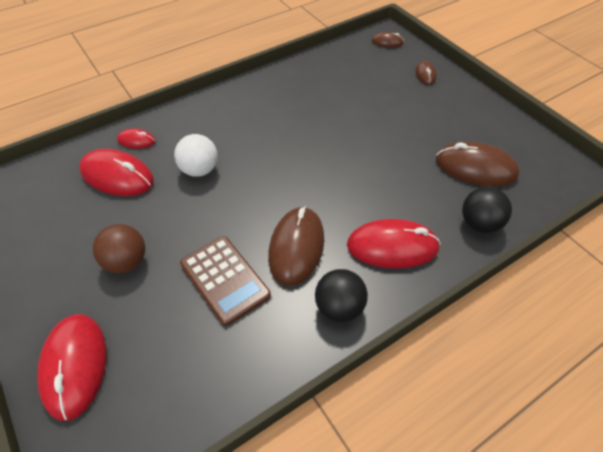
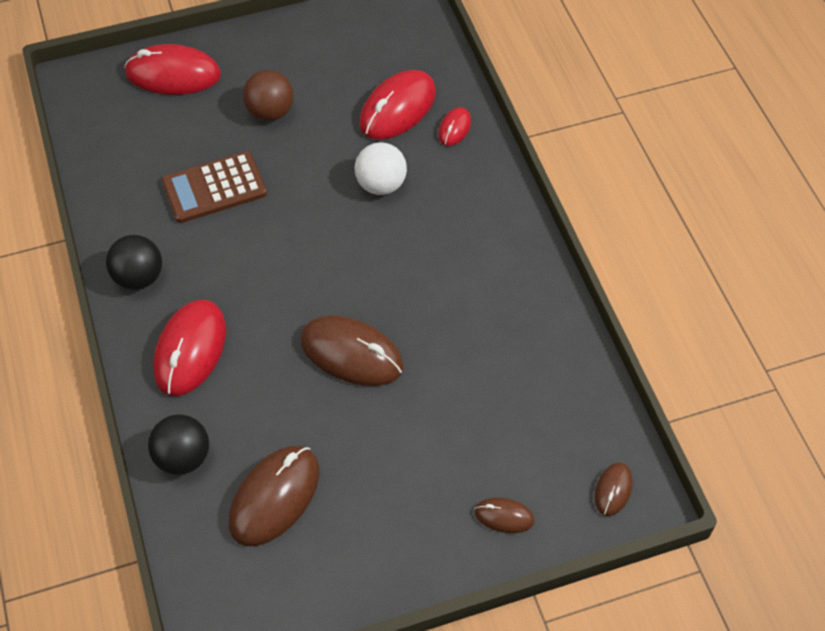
camera: 105 degrees right, 5 degrees up
brown mouse [268,206,324,286] -> brown mouse moved to [300,315,403,386]

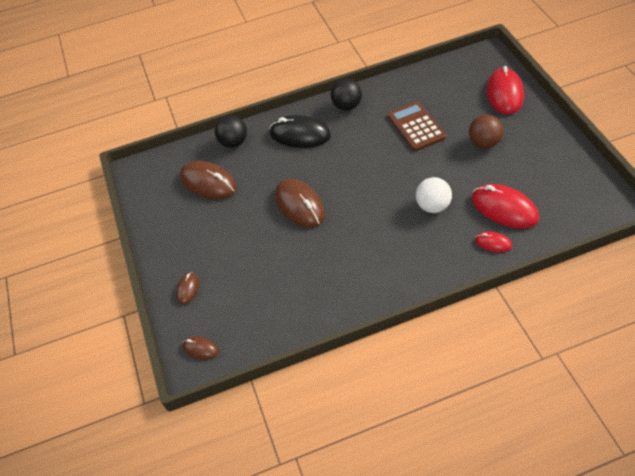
camera: 95 degrees right, 5 degrees down
red mouse [153,300,226,396] -> black mouse [269,115,331,148]
brown mouse [300,315,403,386] -> brown mouse turned 60 degrees counterclockwise [275,179,325,227]

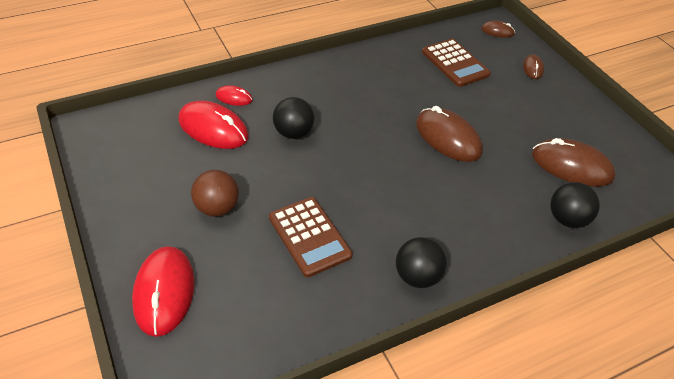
camera: 165 degrees right, 5 degrees down
black mouse [269,115,331,148] -> none
white ball [416,177,452,213] -> black ball [273,97,314,139]
none -> brown calculator [422,39,491,87]

